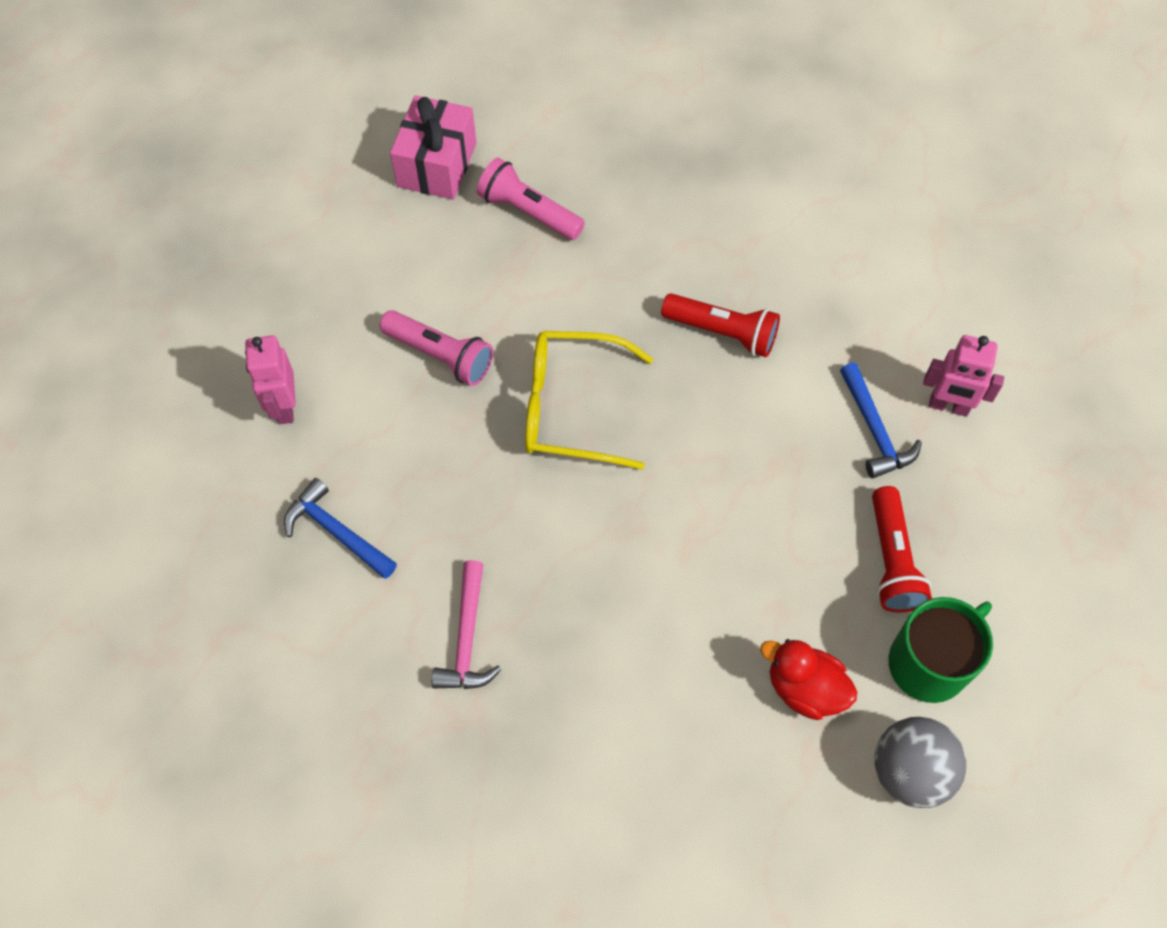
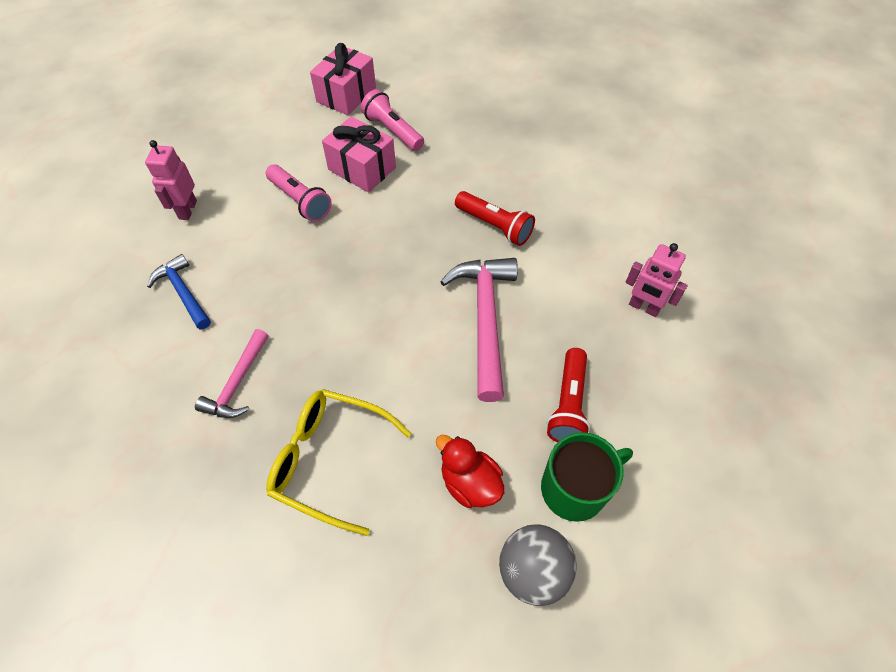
camera: 15 degrees right, 5 degrees down
yellow glasses [525,331,653,470] -> yellow glasses moved to [266,389,412,536]
blue hammer [840,363,922,478] -> none
none -> pink gift [322,116,396,193]
none -> pink hammer [440,258,518,402]

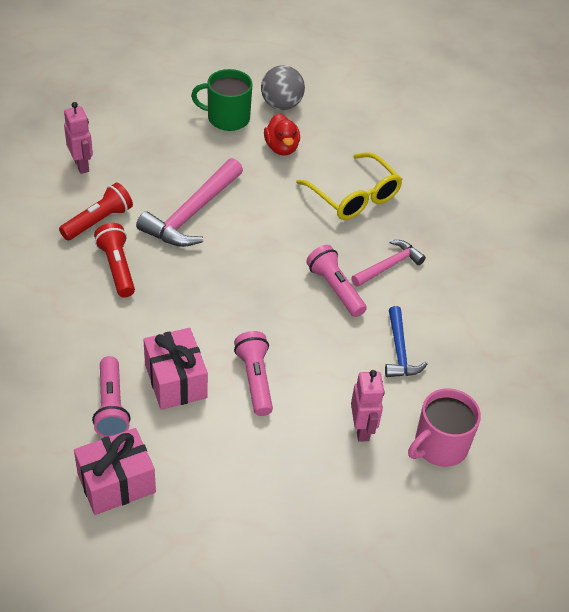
camera: 150 degrees left, 10 degrees down
pink robot [145,140,197,220] -> pink robot turned 45 degrees counterclockwise [351,370,385,442]
red flashlight [547,348,590,442] -> red flashlight moved to [59,182,133,241]
none -> pink flashlight [306,245,367,317]
none -> pink mug [408,388,481,467]

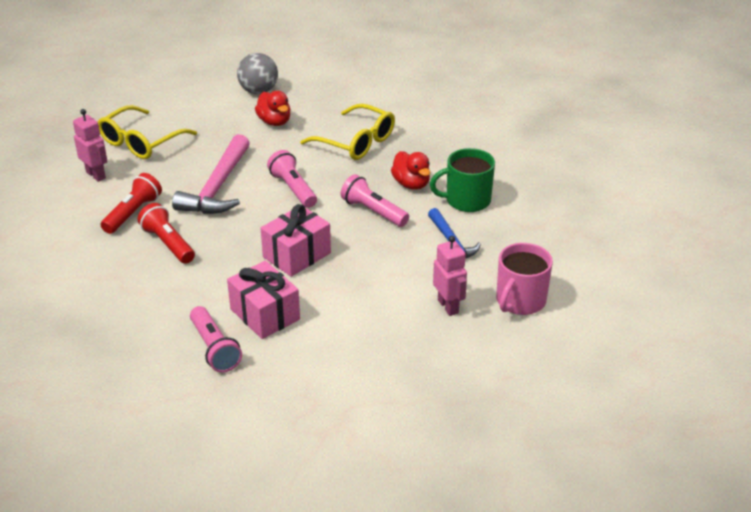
camera: 15 degrees left, 10 degrees down
pink gift [74,428,156,515] -> pink gift moved to [260,204,331,277]
green mug [191,69,253,131] -> green mug moved to [430,148,495,212]
pink flashlight [234,331,273,416] -> pink flashlight moved to [267,150,317,208]
pink hammer [351,240,426,287] -> red duck [391,151,430,190]
none -> yellow glasses [98,105,197,159]

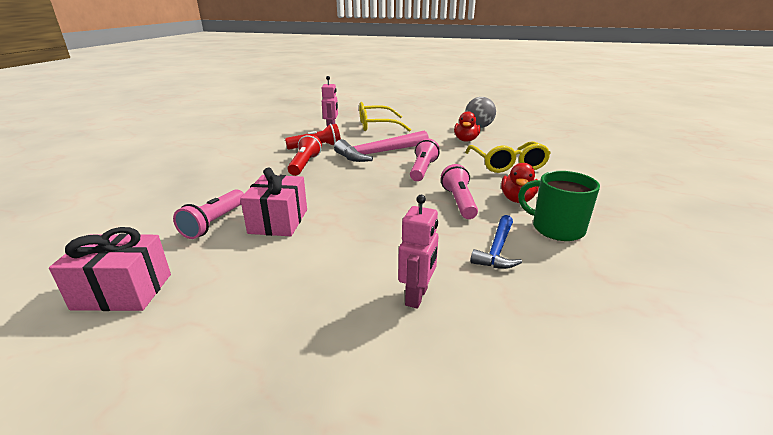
camera: 45 degrees right, 10 degrees down
pink gift [260,204,331,277] -> pink gift moved to [49,227,171,311]
pink mug [496,243,553,315] -> none

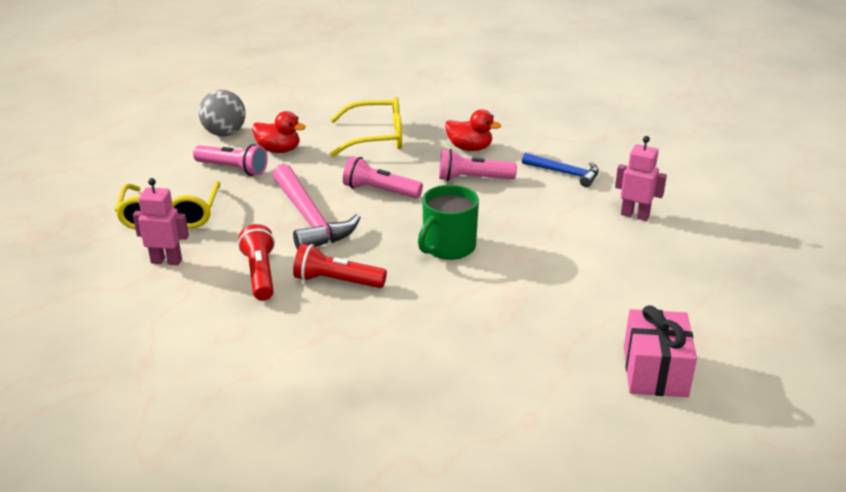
camera: 85 degrees left, 5 degrees up
pink flashlight [173,189,244,239] -> pink flashlight moved to [193,144,268,176]
pink gift [240,167,307,236] -> none
green mug [518,171,600,241] -> green mug moved to [418,185,479,260]

